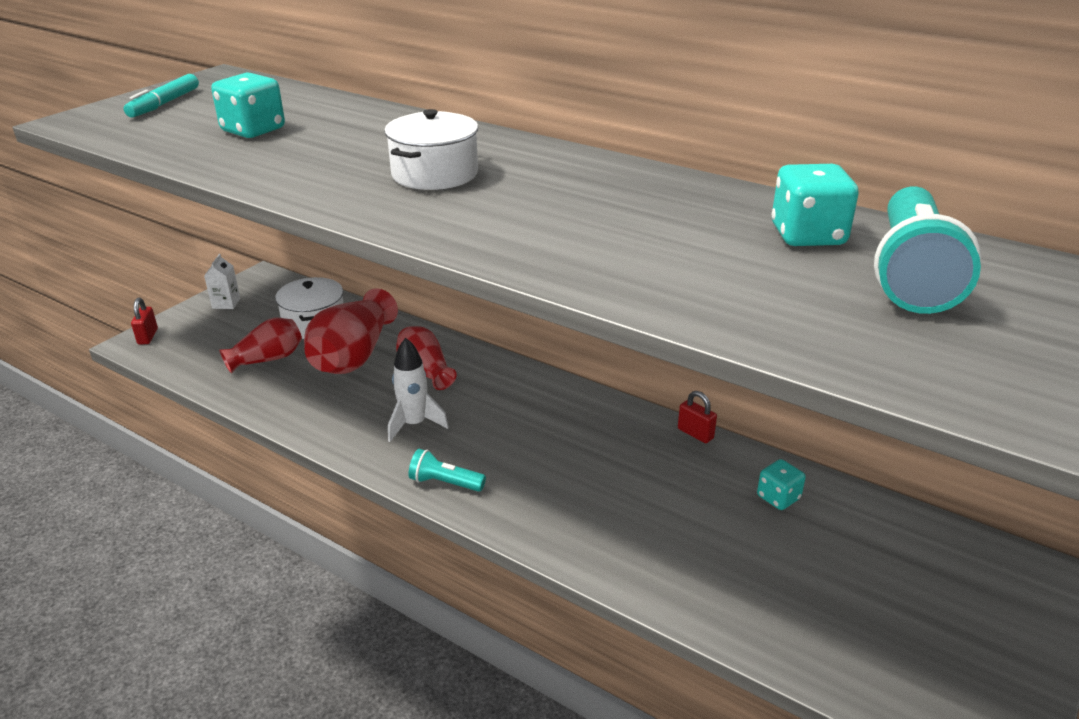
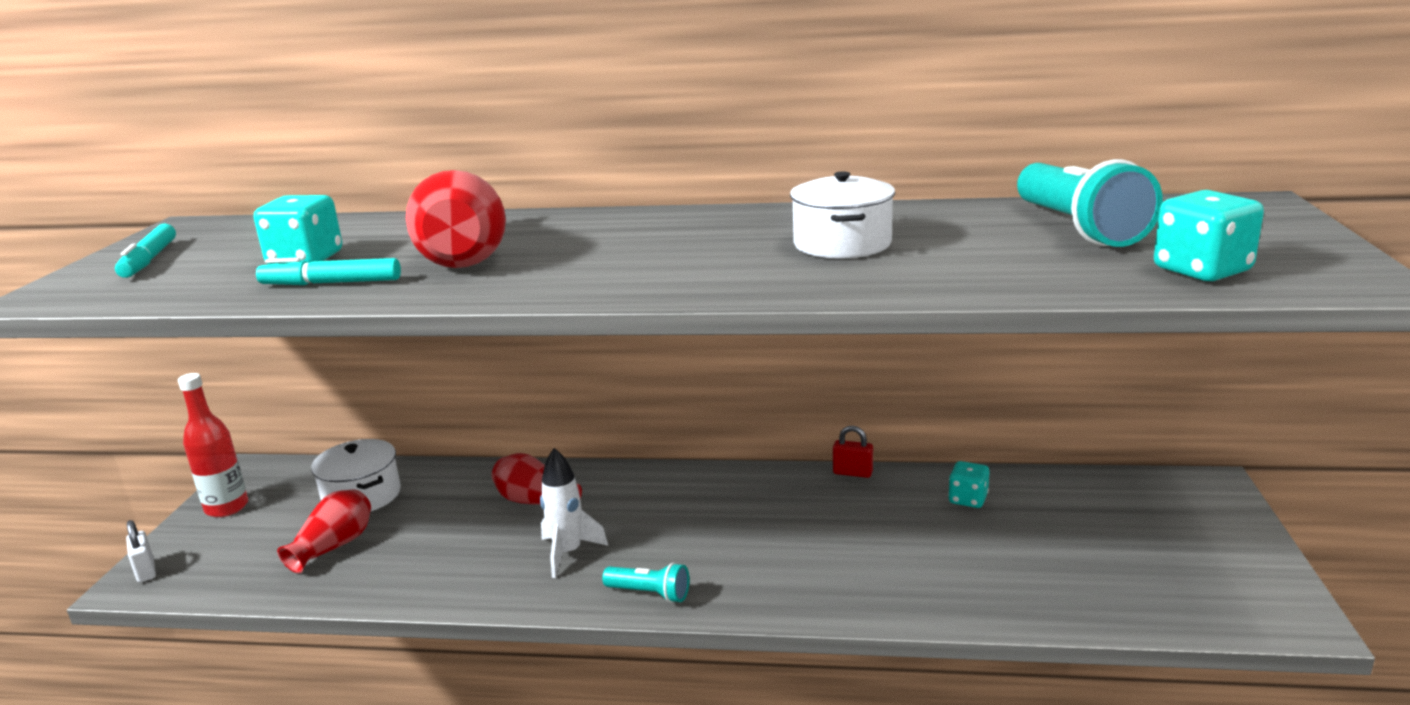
camera: 25 degrees left, 10 degrees down
red padlock [131,298,158,345] -> white padlock [126,520,156,583]
white carton [204,254,240,309] -> red bottle [178,373,248,517]
red vase [304,288,398,374] -> red vase moved to [406,170,506,268]
white pot [384,109,478,190] -> white pot moved to [790,171,895,259]
turquoise flashlight [408,449,486,492] -> turquoise flashlight turned 150 degrees counterclockwise [602,562,689,603]
turquoise dice [772,164,859,246] -> turquoise dice moved to [1154,190,1264,281]
none -> turquoise marker [256,257,401,285]

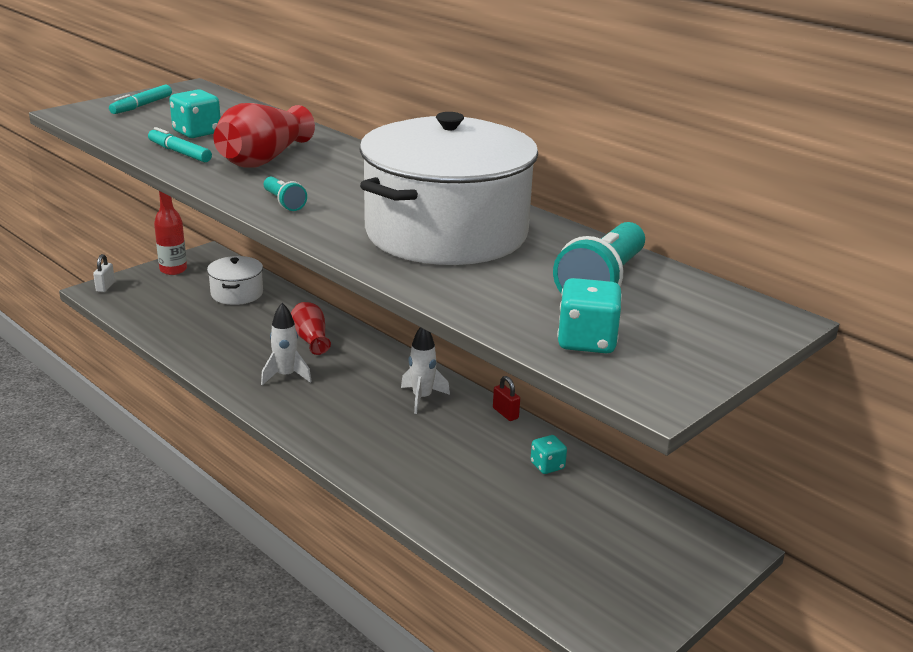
camera: 35 degrees right, 5 degrees up
red vase [277,489,371,573] -> none
turquoise flashlight [602,562,689,603] -> turquoise flashlight moved to [264,177,307,211]
white pot [790,171,895,259] -> white pot [359,112,538,265], size x2.24
none -> white rocket [401,327,450,414]

